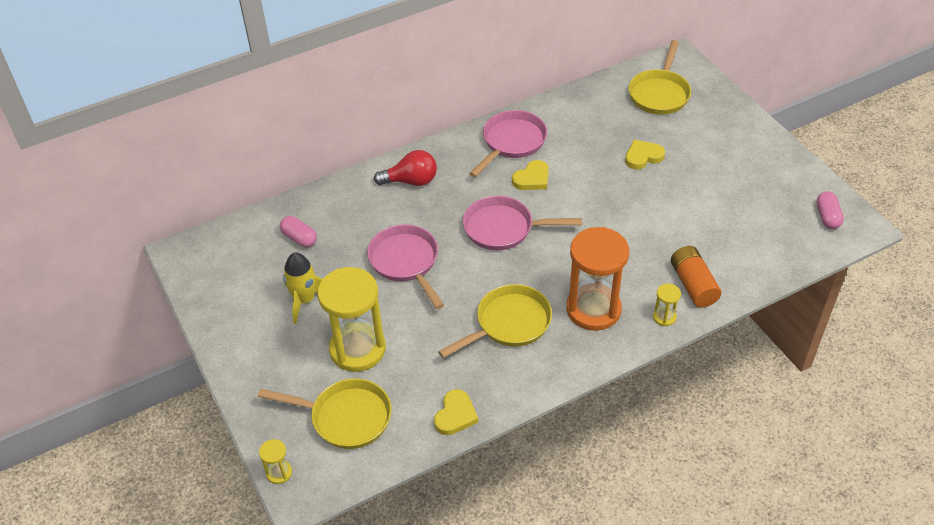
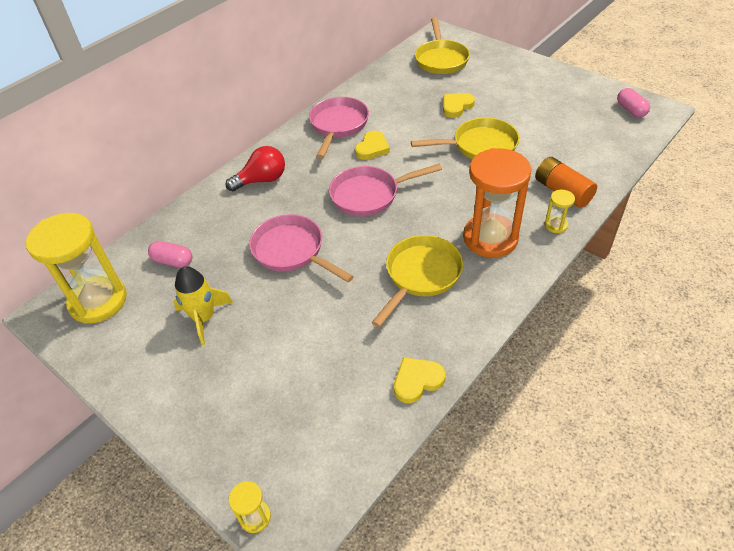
camera: 20 degrees left, 0 degrees up
yellow pan [258,378,392,449] -> yellow pan moved to [411,118,520,159]
yellow hourglass [318,267,386,372] -> yellow hourglass moved to [26,213,127,324]
yellow heart [434,389,478,435] -> yellow heart turned 120 degrees counterclockwise [394,357,446,403]

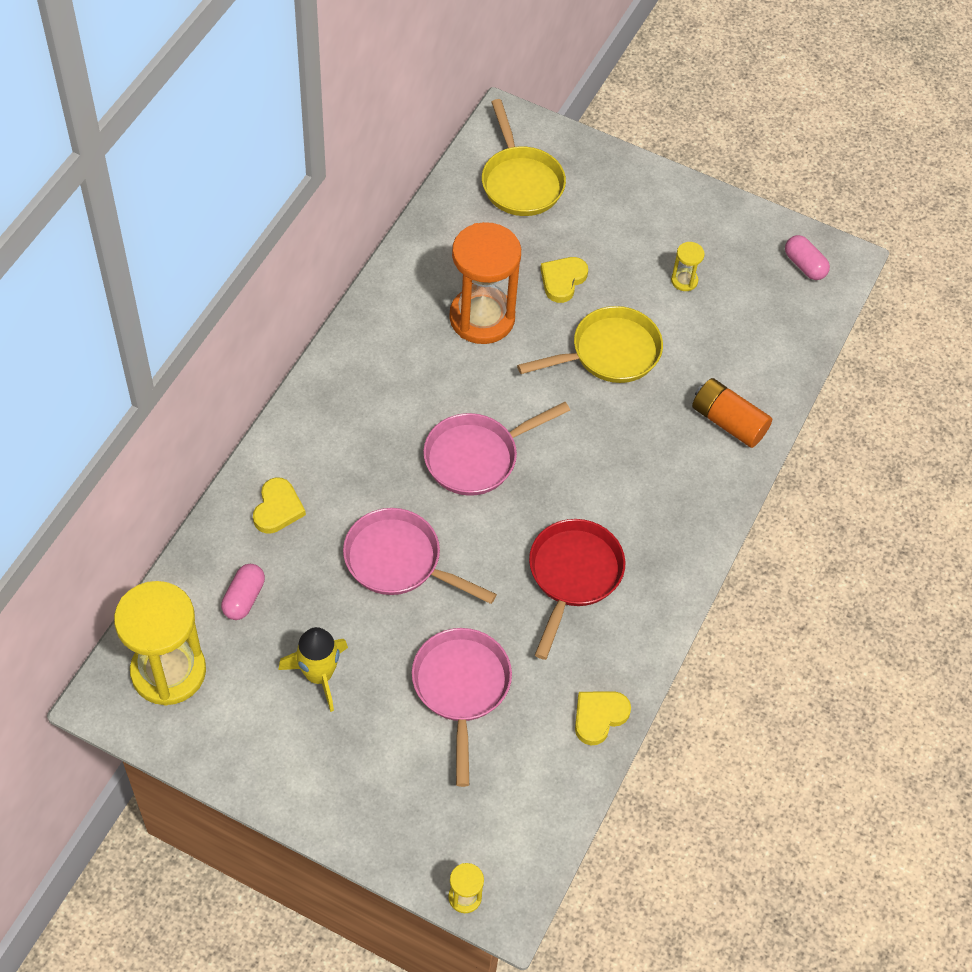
camera: 20 degrees left, 10 degrees up
pink capsule [148,241,192,268] -> pink capsule turned 75 degrees counterclockwise [221,564,265,620]
red light bulb [225,146,285,191] -> none
pink pan [309,97,369,159] -> pink pan moved to [412,628,512,787]
yellow heart [355,130,390,160] -> yellow heart moved to [253,477,306,534]
yellow pan [371,235,463,327] -> red pan [529,519,625,660]
orange hourglass [463,148,532,258] -> orange hourglass moved to [449,222,521,344]
yellow hourglass [545,190,575,233] -> yellow hourglass moved to [671,242,705,291]

